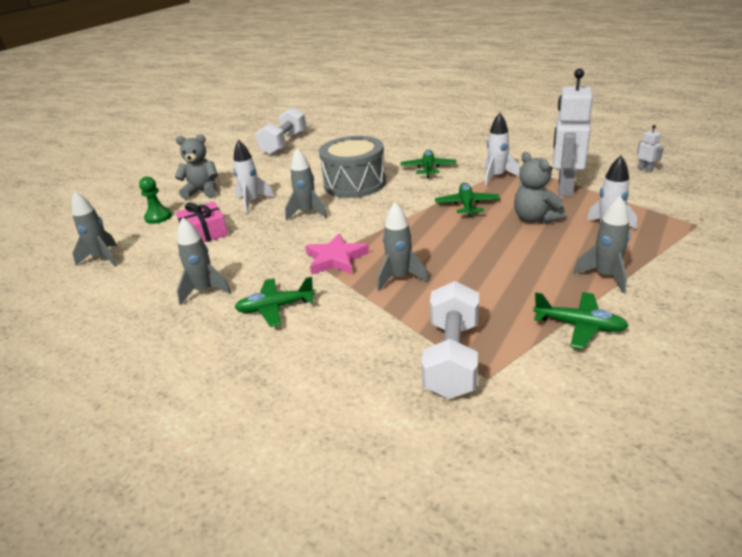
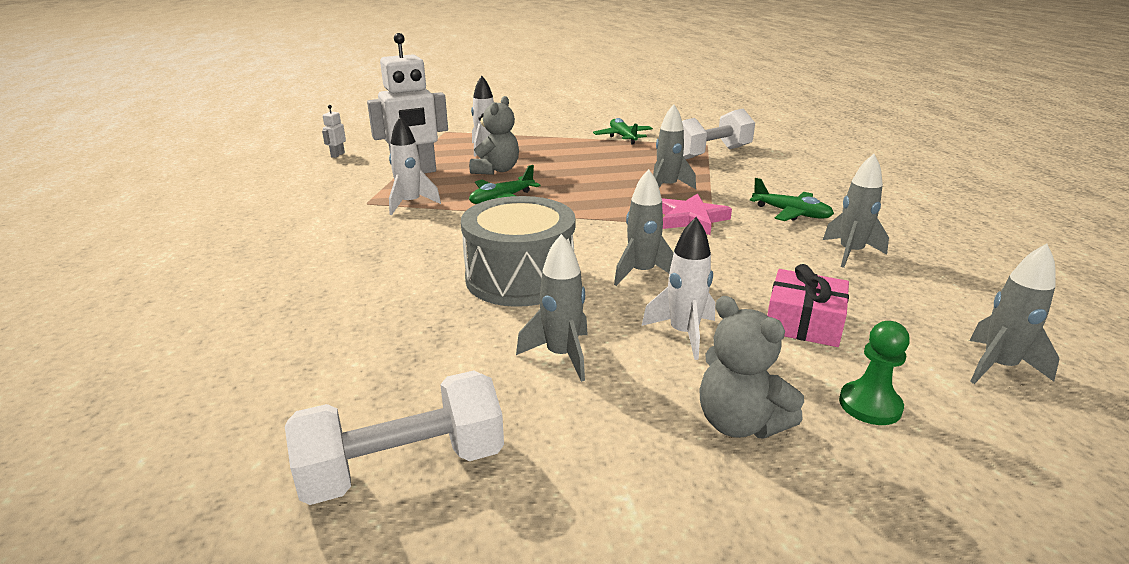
camera: 135 degrees left, 5 degrees down
green plane [400,150,457,178] -> none
grey rocket [573,196,630,293] -> grey rocket moved to [516,234,588,382]

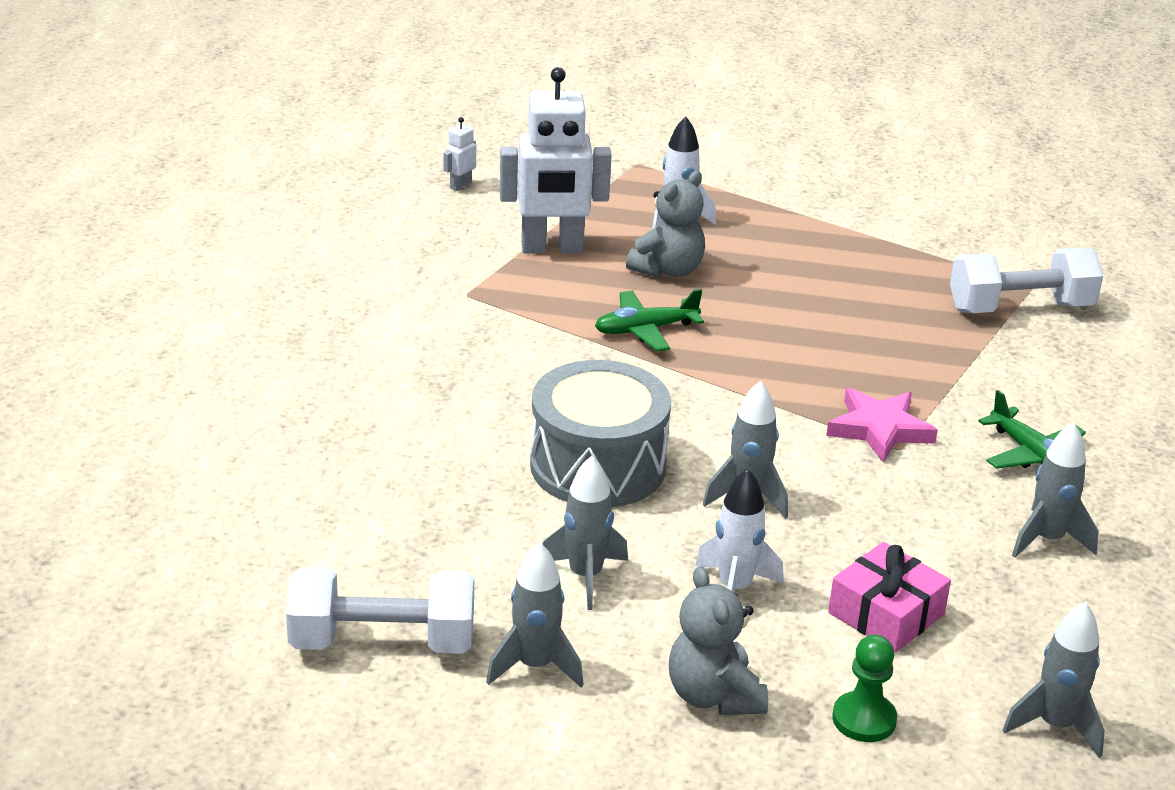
camera: 20 degrees right, 5 degrees up
white rocket [389,117,441,215] -> none
green plane [593,118,653,145] -> none
grey rocket [653,104,696,189] -> grey rocket moved to [486,542,584,687]

